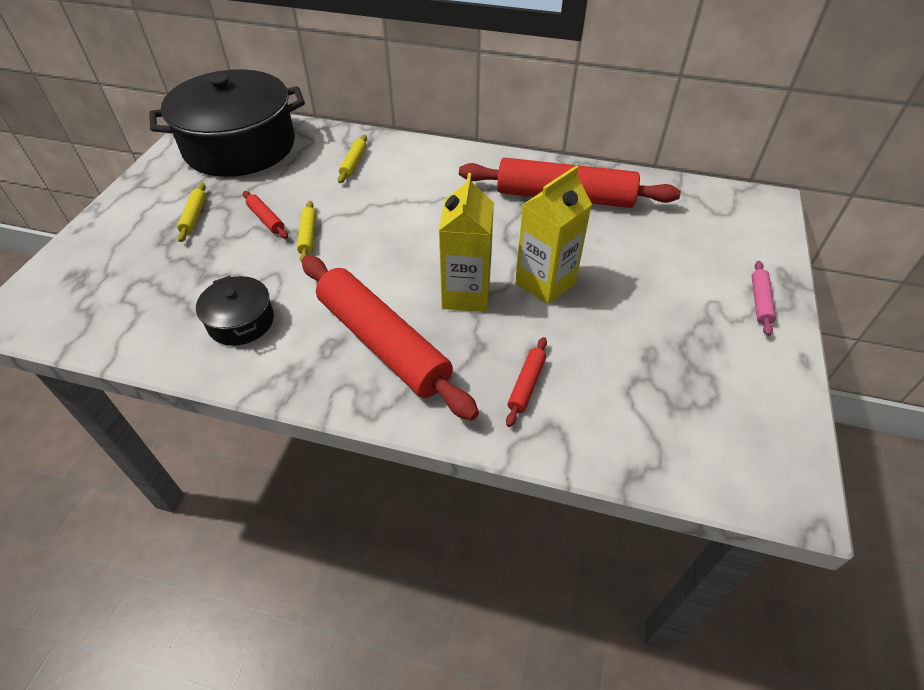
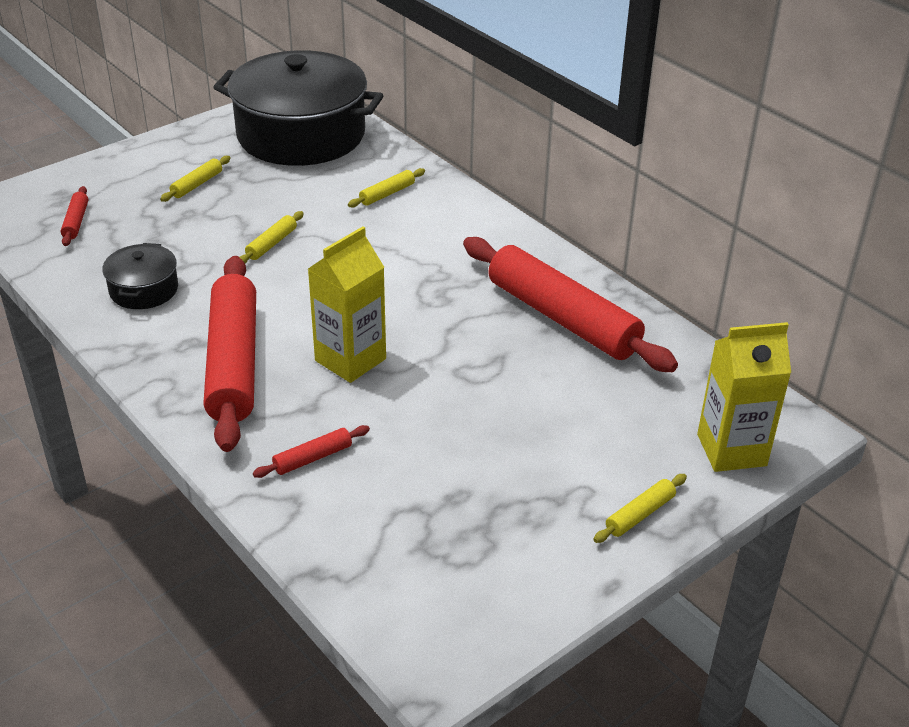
camera: 35 degrees right, 10 degrees down
red rolling pin [243,191,288,238] -> red rolling pin moved to [61,186,88,246]
yellow carton [515,166,592,305] -> yellow carton moved to [697,322,791,472]
pink rolling pin [752,261,776,336] -> yellow rolling pin [593,474,687,543]

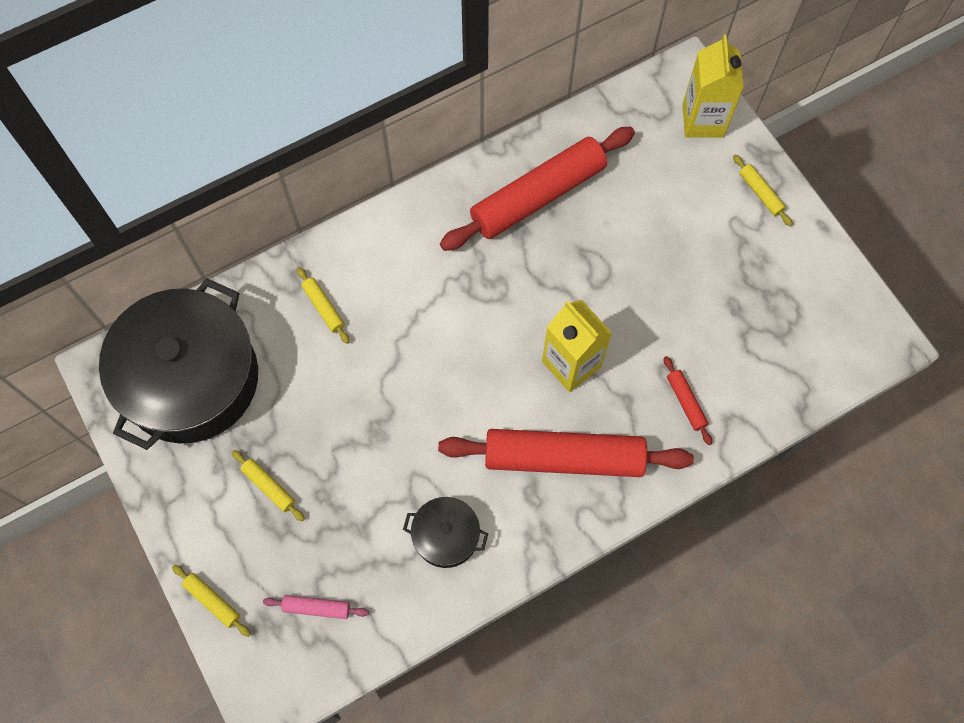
camera: 80 degrees left, 30 degrees up
red rolling pin [61,186,88,246] -> pink rolling pin [263,595,369,619]
yellow rolling pin [240,211,304,263] -> yellow rolling pin moved to [172,565,251,637]

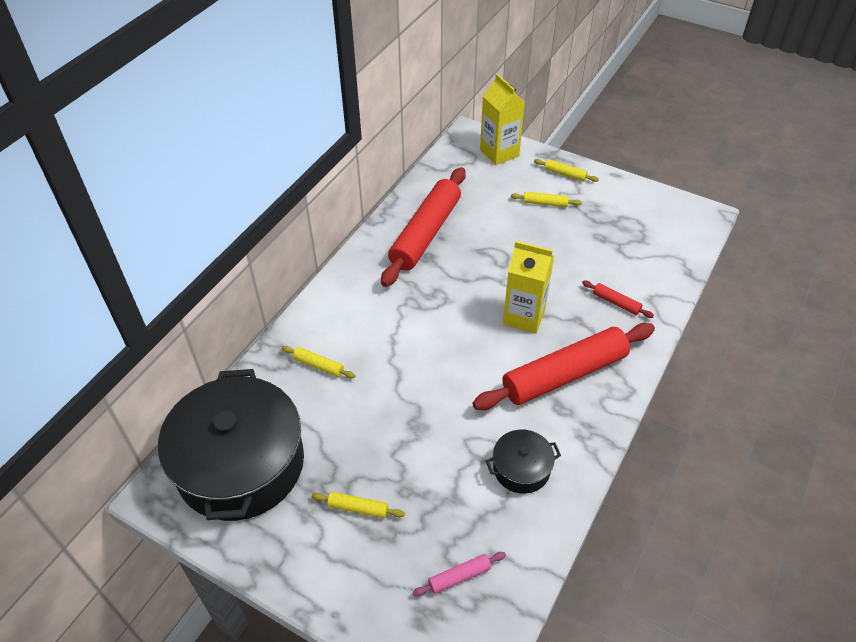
camera: 30 degrees left, 20 degrees down
yellow rolling pin [172,565,251,637] -> yellow rolling pin moved to [511,192,582,207]

